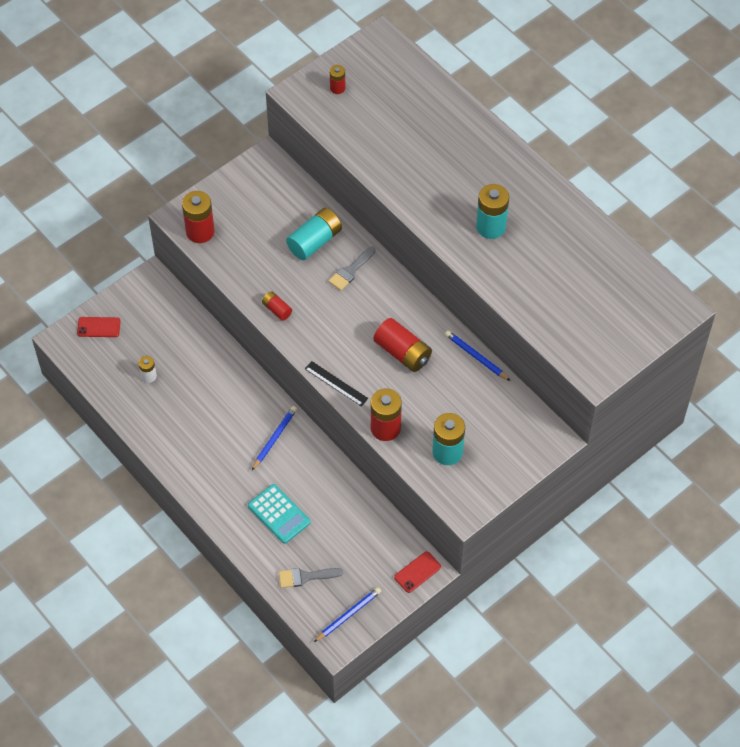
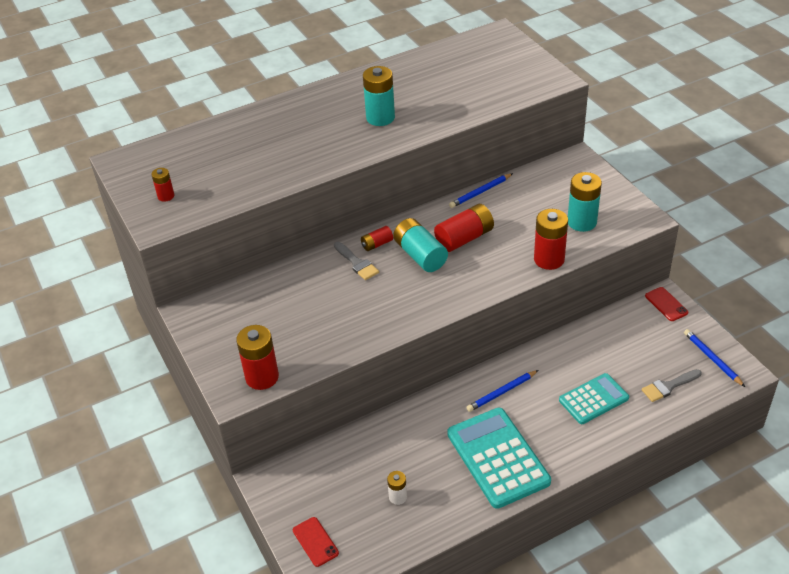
camera: 75 degrees left, 15 degrees down
red phone [77,317,121,337] -> red phone turned 45 degrees counterclockwise [293,517,339,567]
blue pencil [252,406,297,470] -> blue pencil turned 75 degrees counterclockwise [466,370,539,412]
red battery [262,291,292,321] -> red battery moved to [361,226,393,251]
grey brush [279,568,343,588] -> grey brush turned 60 degrees clockwise [642,369,702,402]
turquoise battery [286,208,342,260] -> turquoise battery moved to [393,218,448,272]
black ruler [305,361,368,407] -> none
none -> turquoise calculator [447,408,551,509]

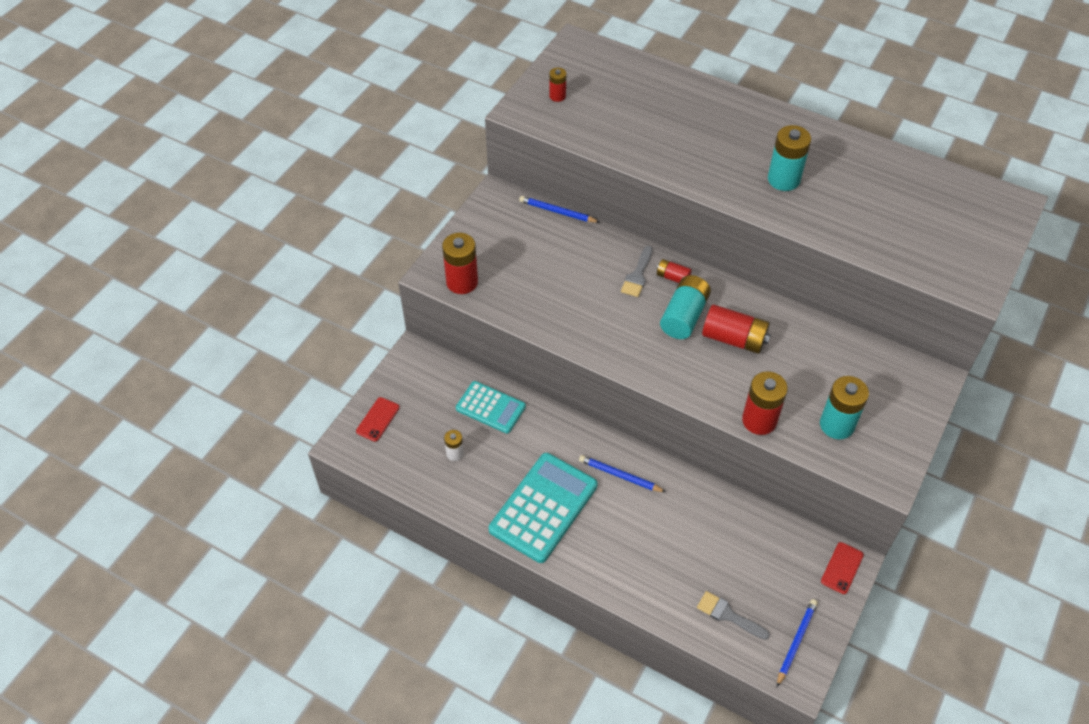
camera: 55 degrees right, 10 degrees up
blue pencil [449,173,513,208] -> blue pencil moved to [519,196,599,223]
turquoise calculator [559,373,629,424] -> turquoise calculator moved to [456,381,526,433]

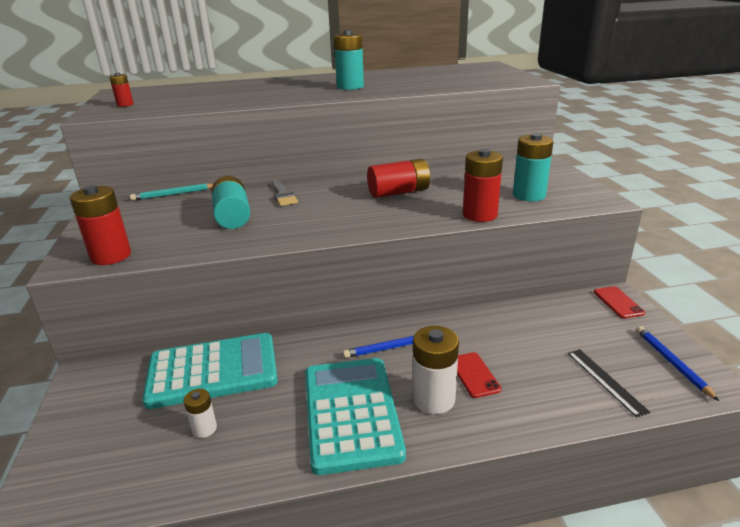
camera: 40 degrees left, 25 degrees down
red phone [356,397,400,442] -> red phone moved to [457,352,501,398]
turquoise calculator [456,381,526,433] -> turquoise calculator [142,333,278,409], size x1.62
blue pencil [519,196,599,223] -> turquoise pencil [130,183,213,201]
red battery [657,259,692,283] -> none
turquoise battery [660,275,711,339] -> turquoise battery moved to [211,176,250,229]
grey brush [697,591,770,640] -> black ruler [568,349,650,417]
none -> white battery [413,326,459,414]

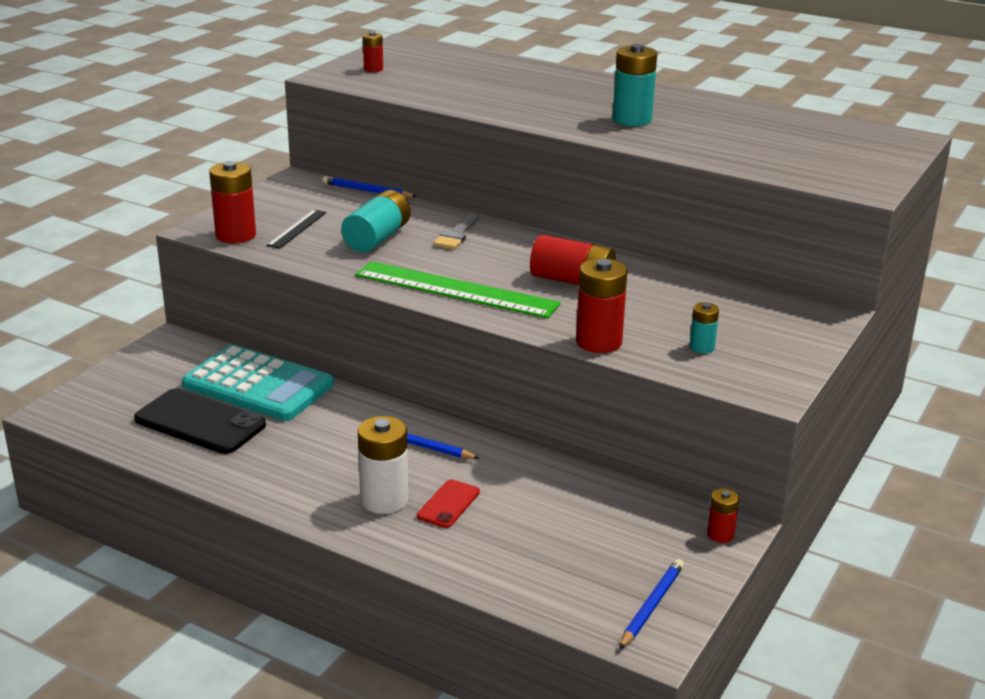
camera: 40 degrees right, 0 degrees up
turquoise pencil [130,183,213,201] -> blue pencil [322,176,418,198]
white battery [184,389,217,438] -> black phone [134,389,266,454]
turquoise calculator [305,358,406,475] -> none
turquoise battery [513,133,553,201] -> turquoise battery [690,302,719,353], size x0.54
black ruler [568,349,650,417] -> black ruler moved to [267,210,327,249]
red phone [594,286,645,318] -> red battery [707,489,739,543]
none -> green ruler [355,261,561,319]

